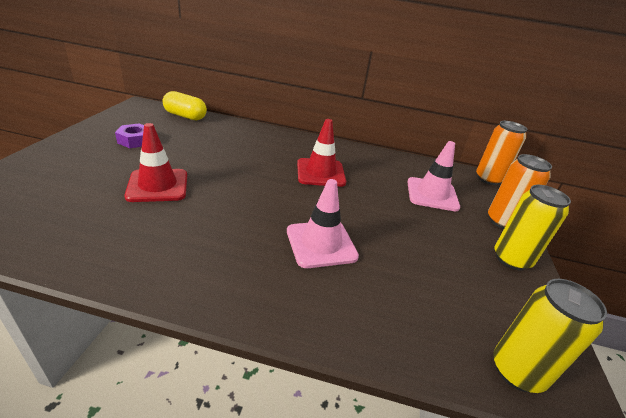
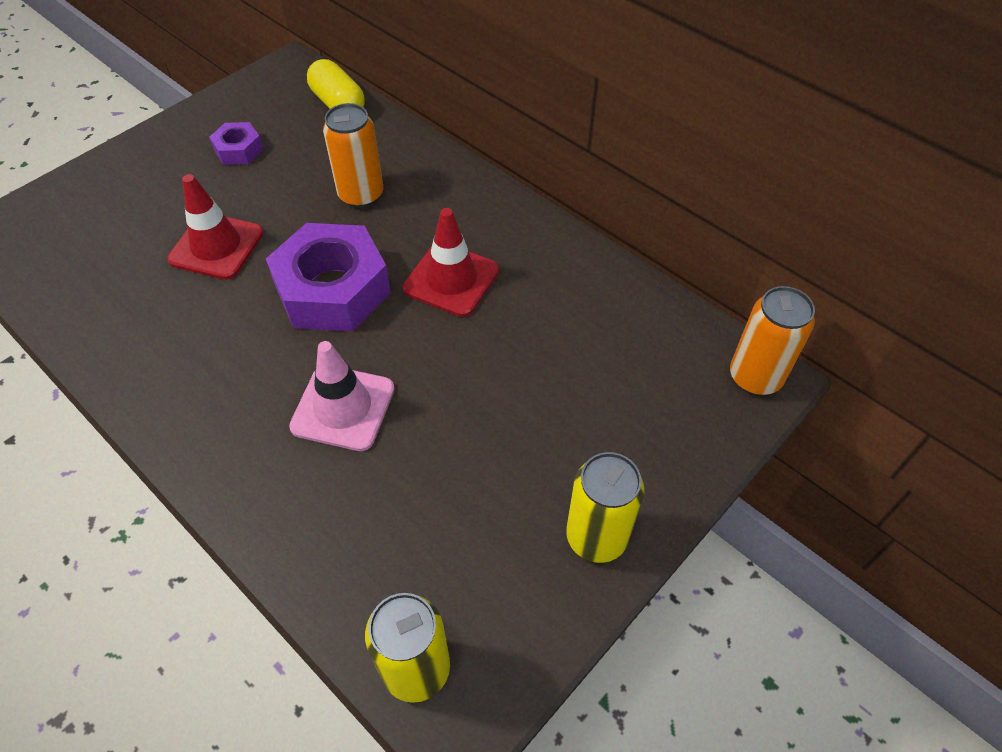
camera: 35 degrees right, 20 degrees up
pink traffic cone [407,141,460,211] -> none
orange can [488,154,552,229] -> orange can moved to [323,103,383,208]
none -> purple nut [266,223,391,331]

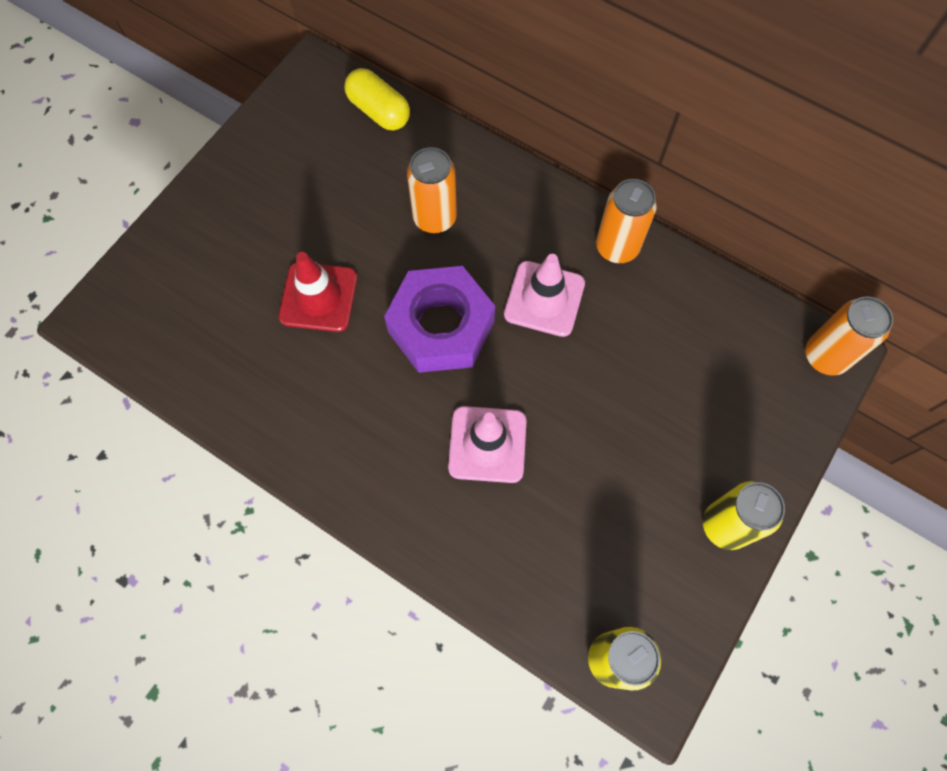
camera: 10 degrees left, 15 degrees up
purple nut [209,122,263,165] -> none
red traffic cone [403,208,499,317] -> pink traffic cone [504,254,585,337]
none -> orange can [596,179,657,263]

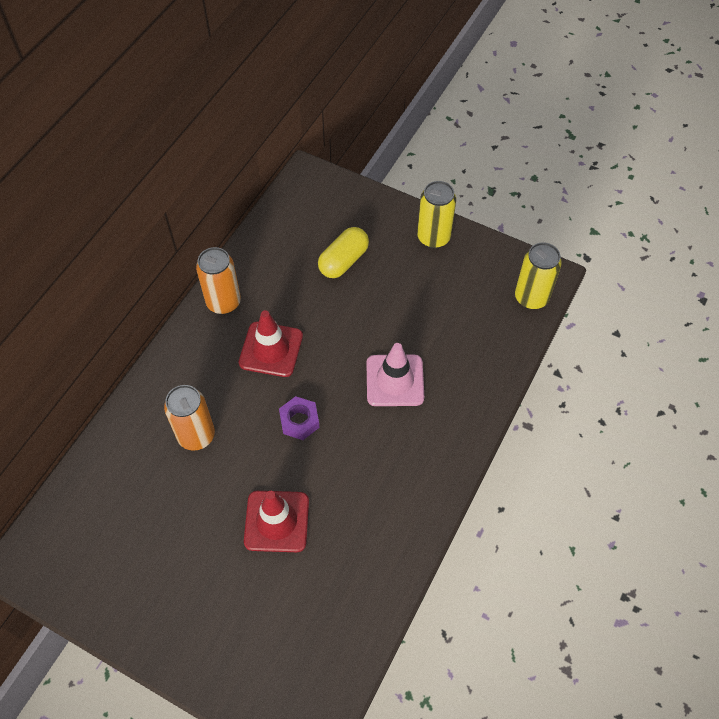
camera: 95 degrees left, 10 degrees down
yellow capsule [345,68,410,130] -> yellow capsule moved to [318,227,369,278]
purple nut [384,266,495,373] -> purple nut [279,396,319,440], size x0.48
pink traffic cone [504,254,585,337] -> red traffic cone [239,310,303,377]
orange can [805,297,893,376] -> none

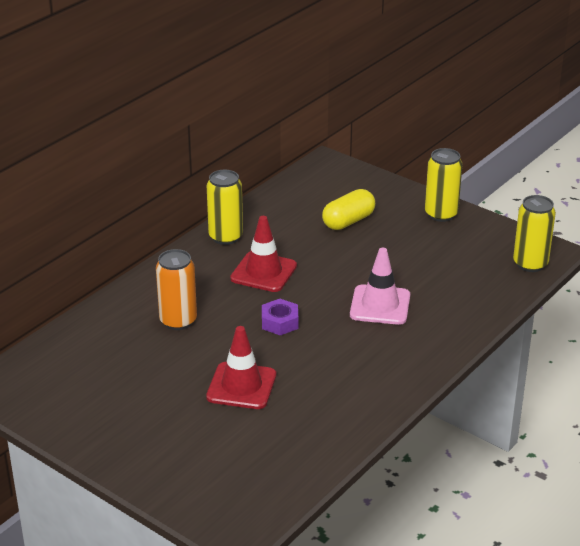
camera: 10 degrees right, 25 degrees down
orange can [196,247,241,314] -> yellow can [207,170,243,245]

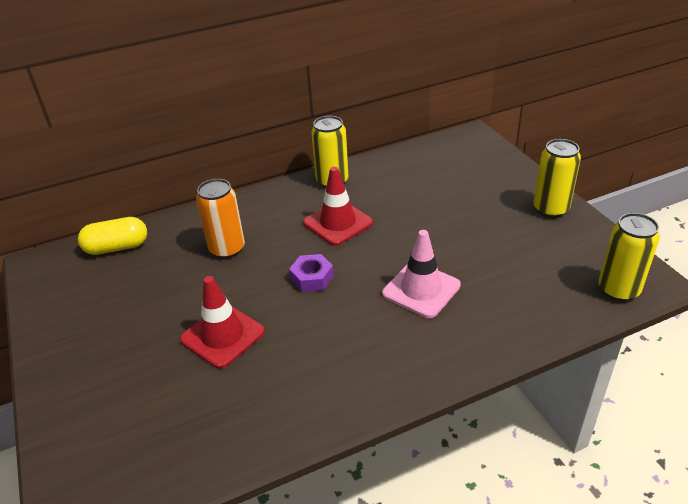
camera: 30 degrees right, 5 degrees up
yellow capsule [322,189,375,230] -> yellow capsule moved to [78,217,147,255]

